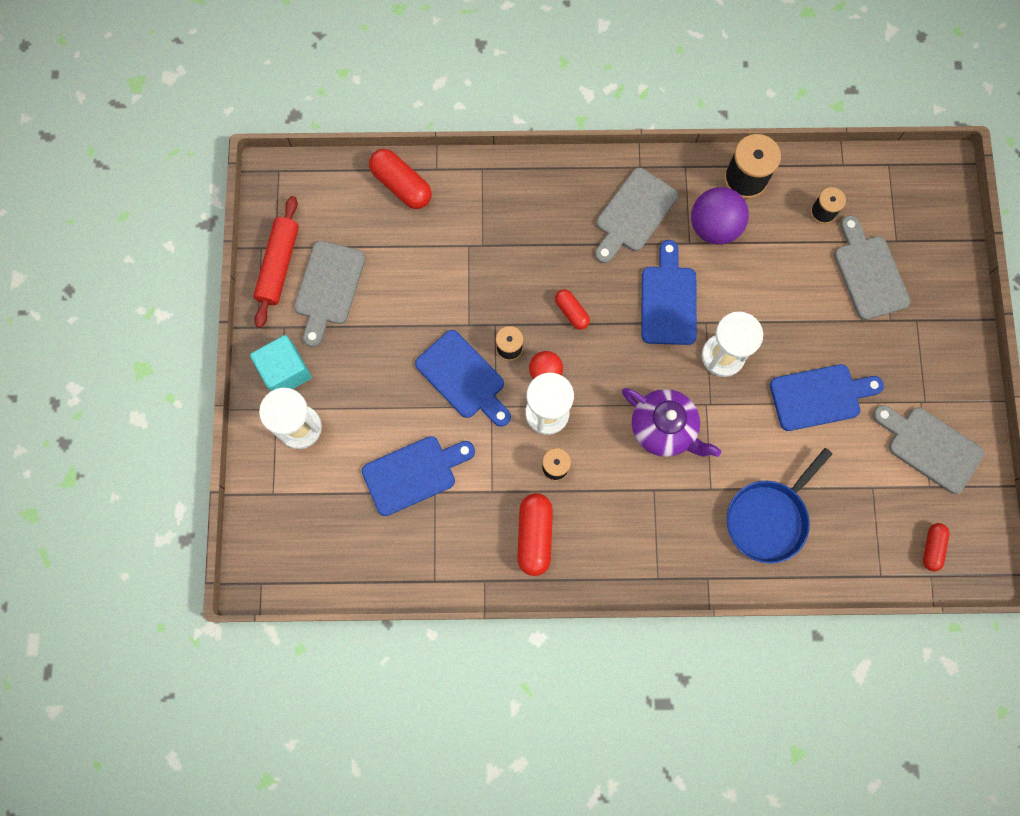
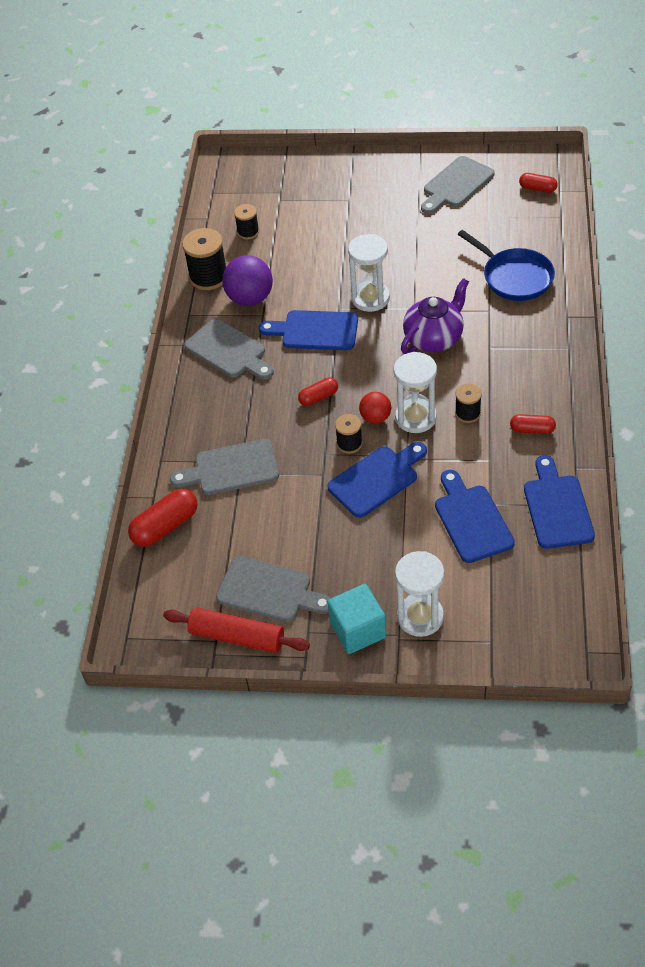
camera: 80 degrees left, 25 degrees down
red capsule [517,493,553,576] -> red capsule [510,414,556,434], size x0.60
blue cutting board [770,364,884,431] -> blue cutting board moved to [524,455,595,549]
grey cutting board [834,215,910,320] -> grey cutting board moved to [170,439,279,495]

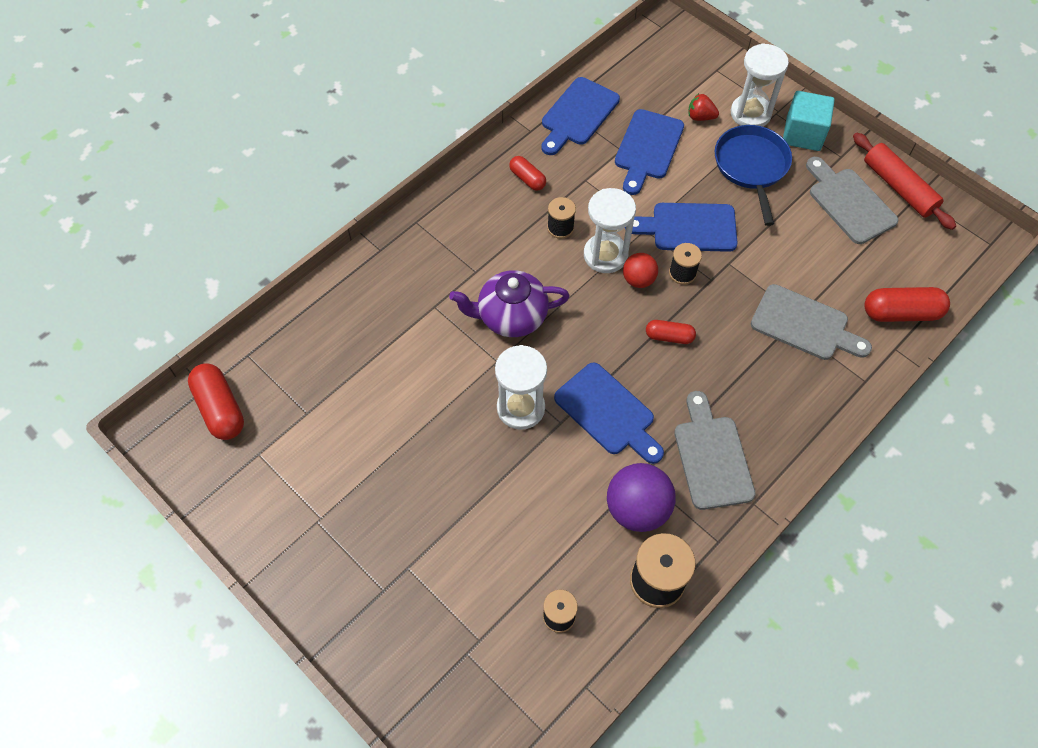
camera: 145 degrees left, 10 degrees up
grey cutting board [421,156,495,214] -> none
blue pan [458,230,555,301] -> blue pan moved to [715,125,792,226]
red capsule [519,173,558,193] -> red capsule [188,363,244,440], size x1.67
none -> red strawberry [688,93,719,121]

